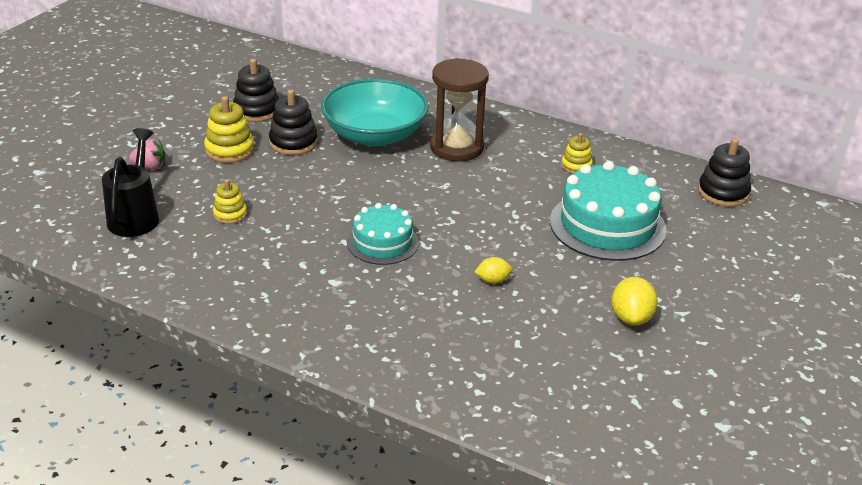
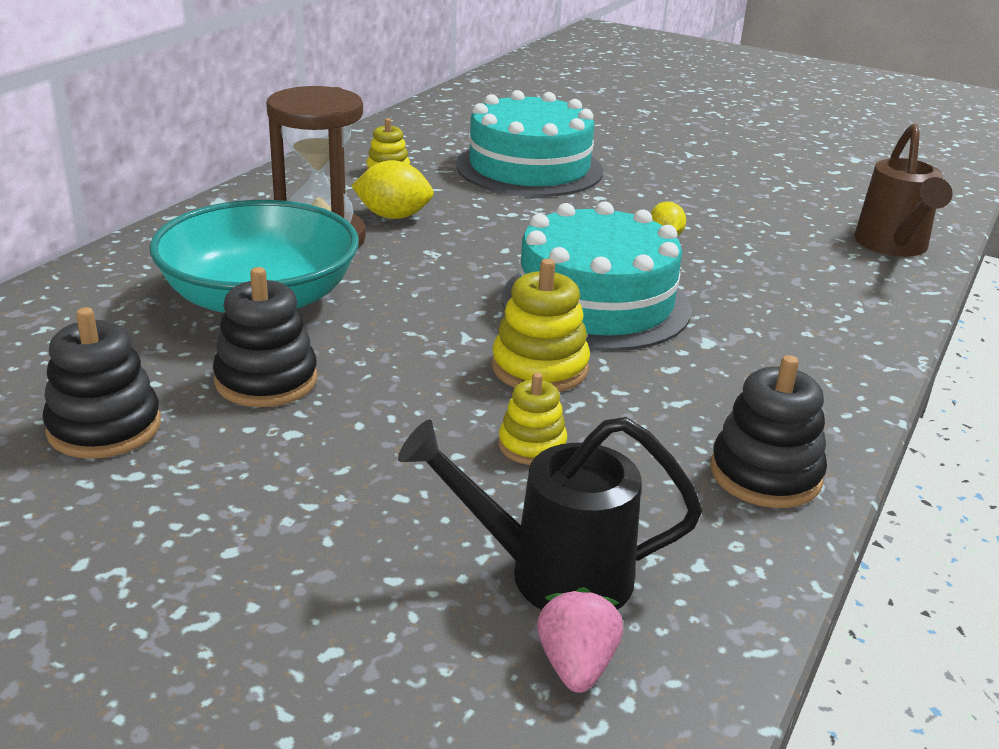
camera: 90 degrees left, 5 degrees down
pink strawberry [129,139,165,170] -> pink strawberry moved to [537,587,623,693]
yellow stacking toy [204,96,254,163] -> yellow stacking toy moved to [492,259,590,392]
turquoise cake [347,203,419,265] -> turquoise cake [502,201,691,351], size x1.66
yellow lemon [612,277,658,325] -> yellow lemon moved to [351,160,434,219]
black stacking toy [698,138,751,207] -> black stacking toy moved to [710,355,827,508]
none -> brown watering can [854,124,953,257]

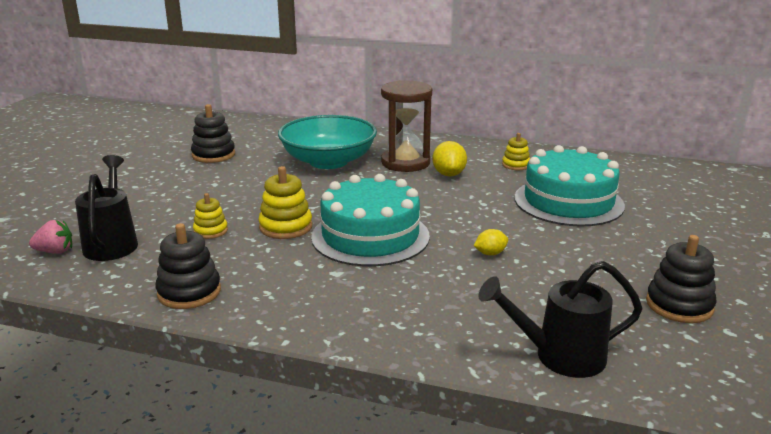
camera: 80 degrees right, 5 degrees down
black stacking toy [213,267,317,407] -> black stacking toy moved to [646,235,717,323]
brown watering can [854,124,953,257] -> black watering can [478,261,643,378]

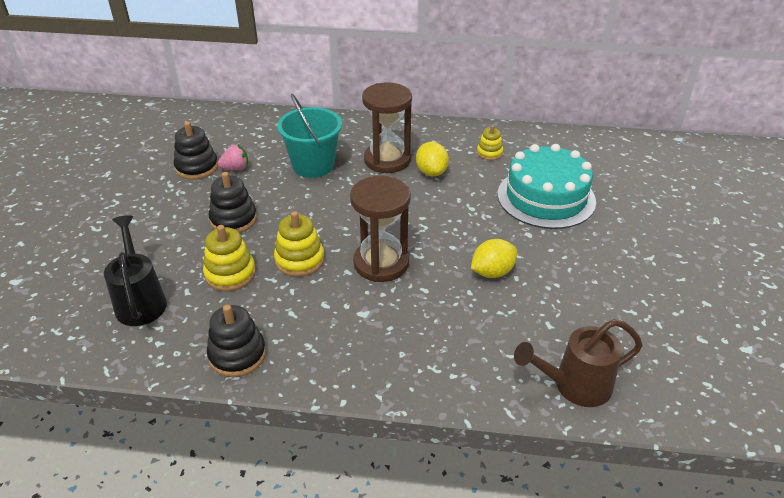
camera: 10 degrees left, 15 degrees up
pink strawberry [29,220,72,254] -> pink strawberry moved to [218,145,248,170]
yellow stacking toy [193,193,228,239] -> yellow stacking toy [203,225,256,291], size x1.59
turquoise bowl [278,115,377,169] -> turquoise bucket [277,94,342,178]
turquoise cake [311,174,430,266] -> brown hourglass [350,176,411,282]
yellow lemon [474,229,508,256] -> yellow lemon [471,239,517,278], size x1.62
black watering can [478,261,643,378] -> brown watering can [514,319,642,407]
black stacking toy [646,235,717,323] -> black stacking toy moved to [209,172,257,233]

